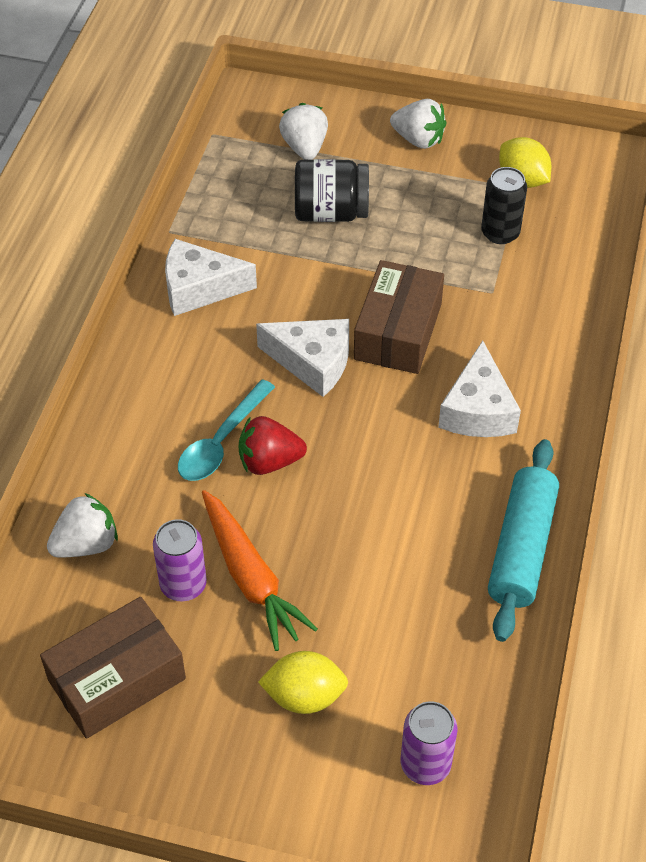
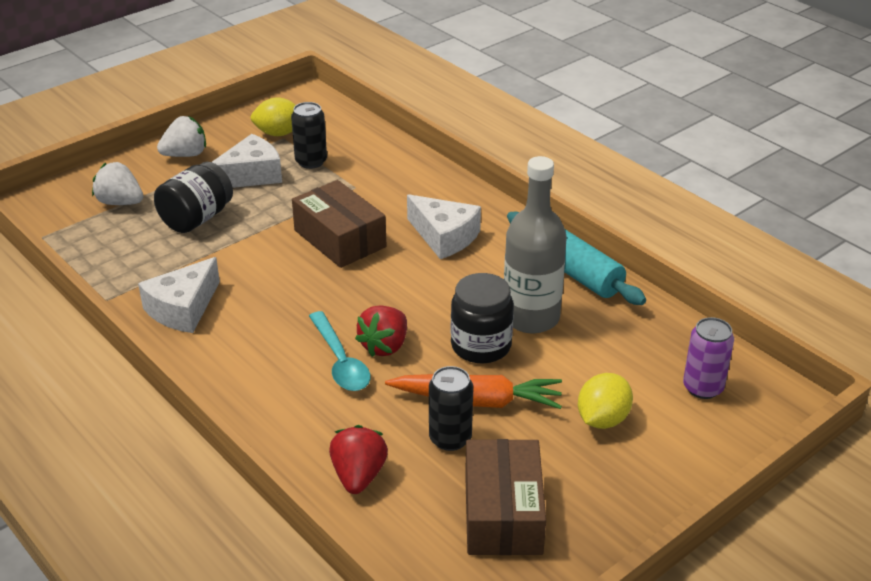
camera: 55 degrees left, 15 degrees down
white strawberry [47,493,118,557] -> red strawberry [329,425,388,494]
purple can [153,519,207,601] -> black can [429,366,473,451]
white cheese [256,319,349,397] -> white cheese moved to [212,134,282,188]
none -> black jar [451,273,514,363]
none -> grey bottle [504,156,567,333]

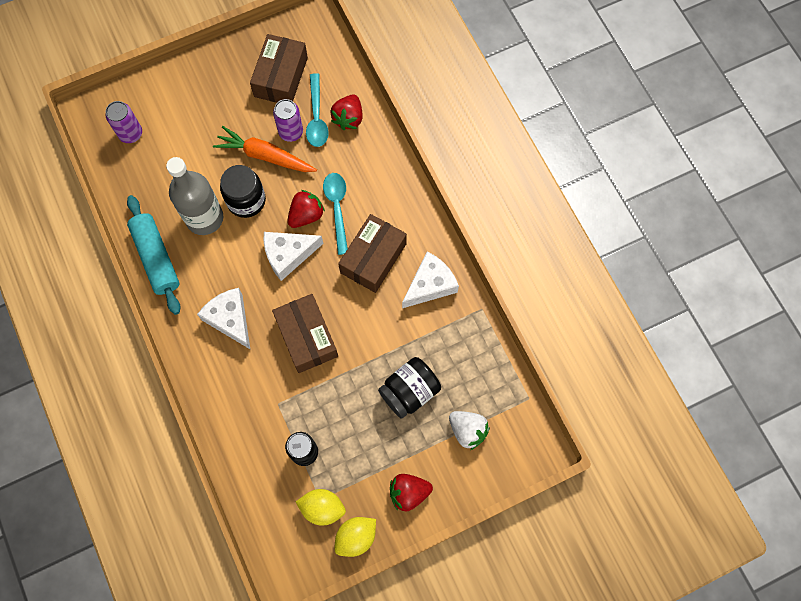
camera: 165 degrees left, 35 degrees up
white strawberry [157,116,206,157] -> red strawberry [390,474,433,512]
white cheese [212,134,282,188] -> white cheese moved to [264,232,323,281]
black can [429,366,473,451] -> purple can [273,99,303,142]
yellow lemon [578,373,633,429] -> yellow lemon moved to [334,517,376,557]
none -> turquoise spoon [306,73,329,147]
none -> brown box [338,214,407,293]

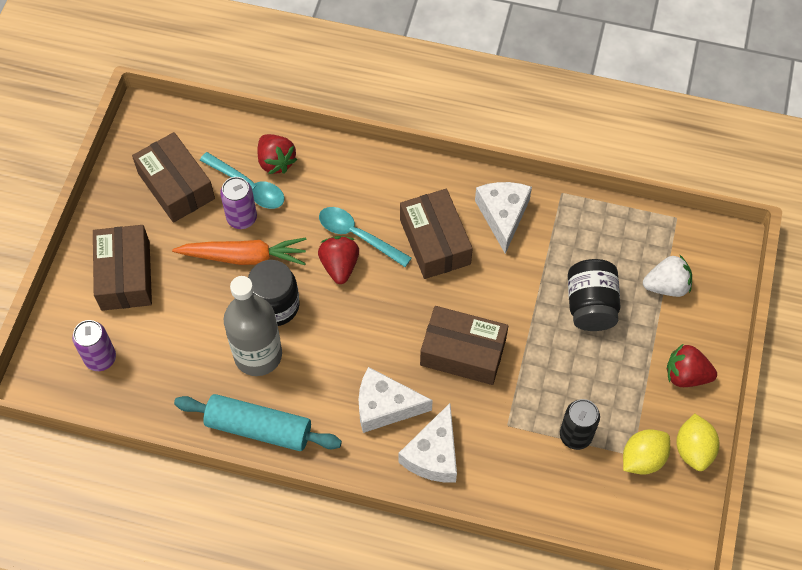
camera: 50 degrees left, 10 degrees down
orange carrot [213,126,317,172] -> orange carrot turned 150 degrees counterclockwise [172,237,307,265]
white cheese [264,232,323,281] -> white cheese moved to [398,403,457,483]
red strawberry [390,474,433,512] -> red strawberry turned 75 degrees clockwise [667,344,717,387]
none -> brown box [93,225,152,311]

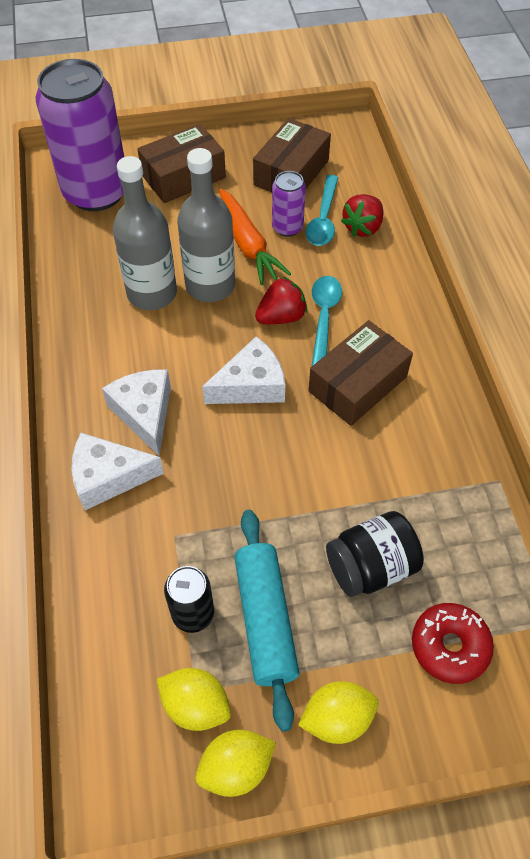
camera: 65 degrees right, 5 degrees down
purple can [72,320,116,371] -> purple can [36,59,124,211], size x2.20
turquoise rolling pin [174,394,342,451] -> turquoise rolling pin moved to [234,510,299,732]
black jar [248,260,300,326] -> grey bottle [177,148,235,302]
brown box [420,306,508,385] -> none
white cheese [475,182,532,254] -> white cheese moved to [202,336,285,404]
white strawberry [643,254,692,297] -> red donut [412,603,494,684]
red strawberry [667,344,717,387] -> yellow lemon [298,681,379,744]

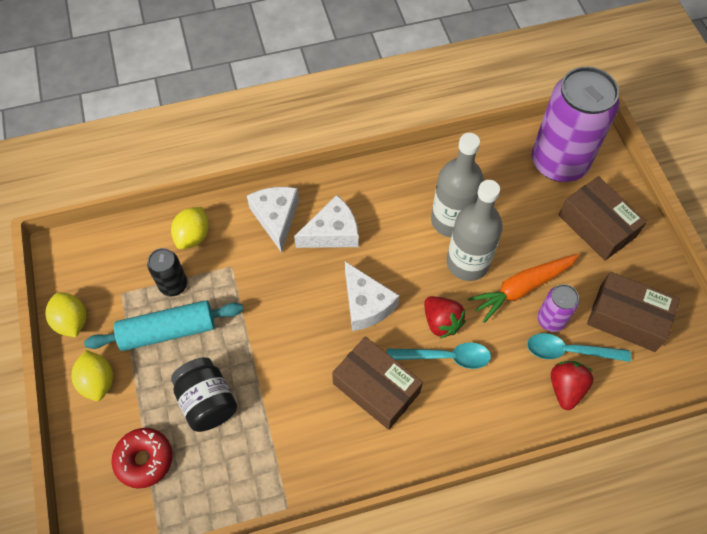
camera: 85 degrees right, 5 degrees up
yellow lemon [157,668,231,731] -> yellow lemon moved to [171,207,209,249]
red strawberry [341,194,384,237] -> red strawberry turned 75 degrees clockwise [551,361,594,410]

